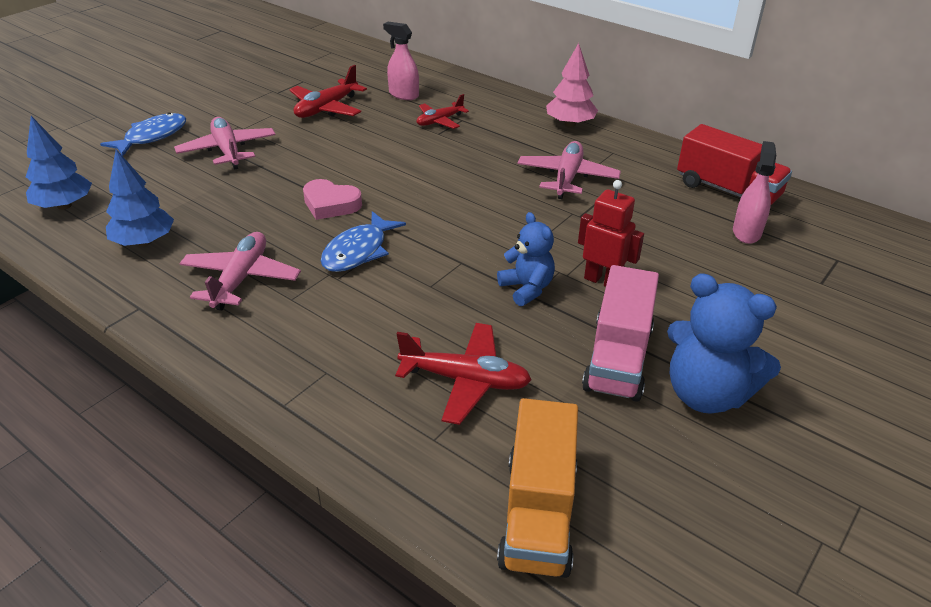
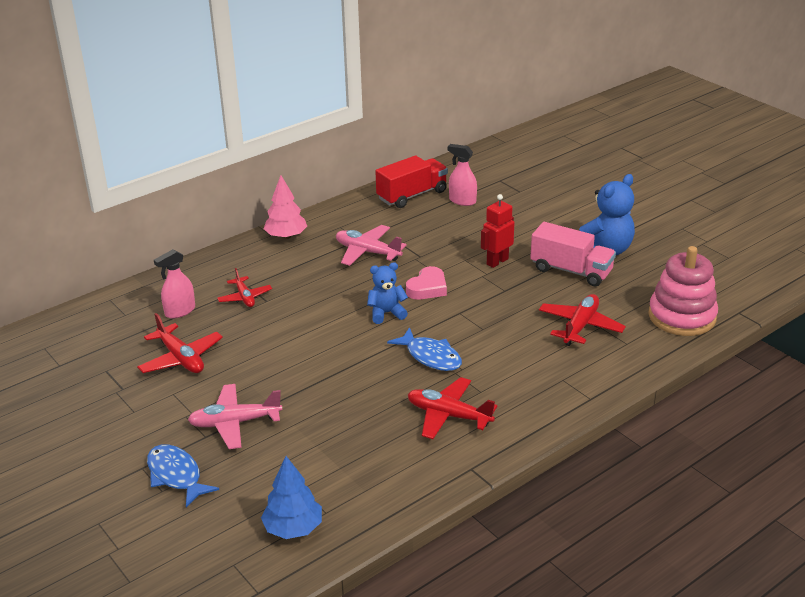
camera: 75 degrees left, 5 degrees down
blue tree [106,149,174,246] -> none
pink plane [179,232,301,310] -> red plane [408,377,497,439]
pink heart [303,179,362,220] -> pink heart moved to [406,266,447,300]
blue teddy bear [497,212,555,306] -> blue teddy bear moved to [367,262,408,324]
orange truck [497,398,578,578] -> pink stacking toy [648,246,718,336]

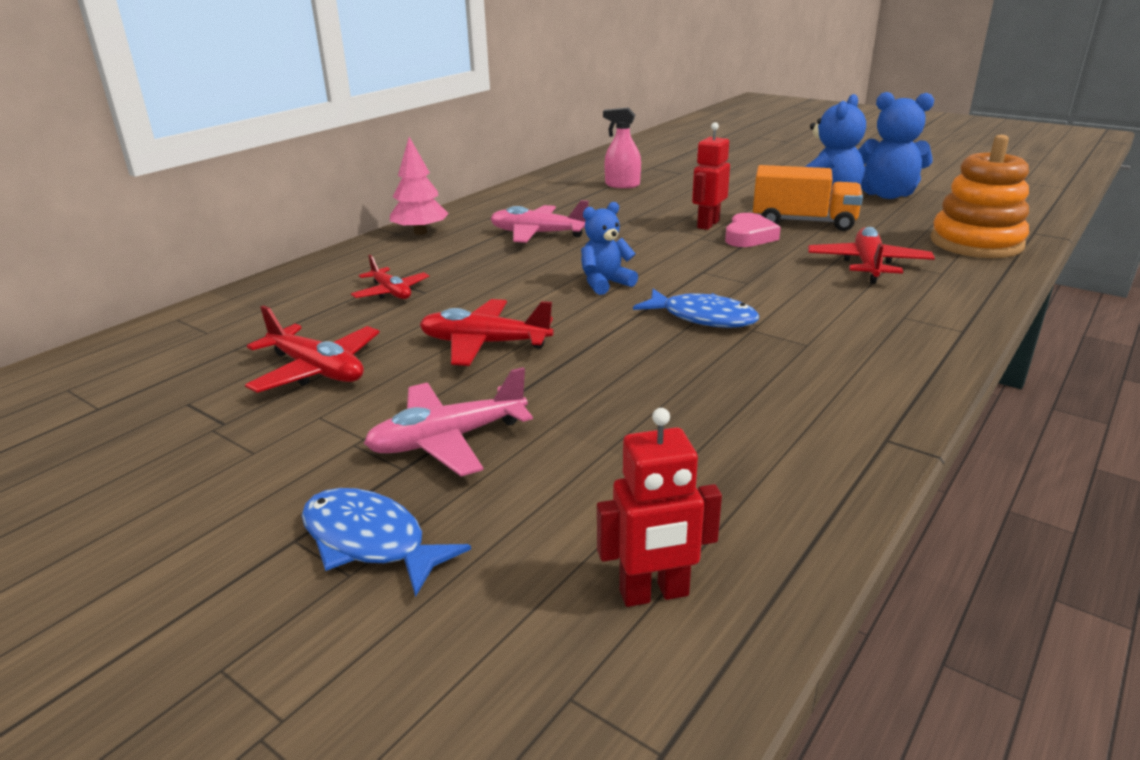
camera: 15 degrees left, 5 degrees down
pink spray bottle [154,249,195,319] -> none
blue tree [261,456,322,539] -> red robot [597,408,722,607]
red truck [375,155,448,208] -> none
pink heart [406,266,447,300] -> pink heart moved to [725,213,781,247]
red plane [408,377,497,439] -> red plane moved to [419,299,554,366]
pink truck [530,222,616,287] -> orange truck [753,165,863,231]
pink stacking toy [648,246,718,336] -> orange stacking toy [930,135,1029,258]
none -> blue teddy bear [858,92,934,199]

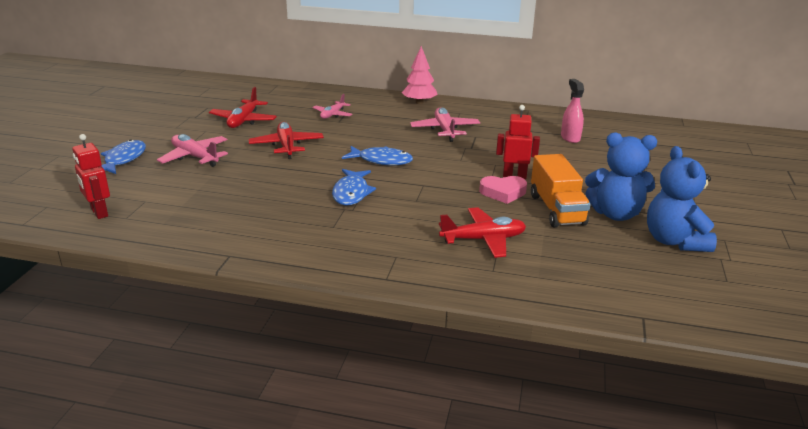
camera: 65 degrees right, 0 degrees up
red plane [351,255,429,299] -> pink plane [312,94,352,119]
blue teddy bear [581,202,638,295] -> blue fish [342,146,413,165]
orange stacking toy [930,135,1029,258] -> none

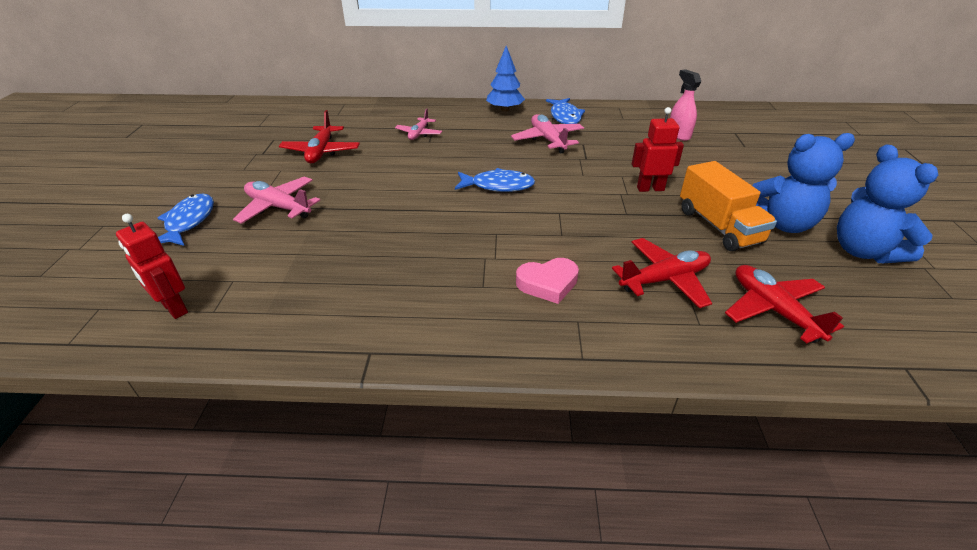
camera: 10 degrees left, 10 degrees up
red plane [248,122,324,159] -> red plane moved to [725,265,844,343]
blue fish [332,169,376,206] -> blue fish moved to [546,98,585,124]
pink tree [402,46,438,104] -> blue tree [486,46,525,112]
pink heart [479,176,527,204] -> pink heart moved to [516,258,579,304]

